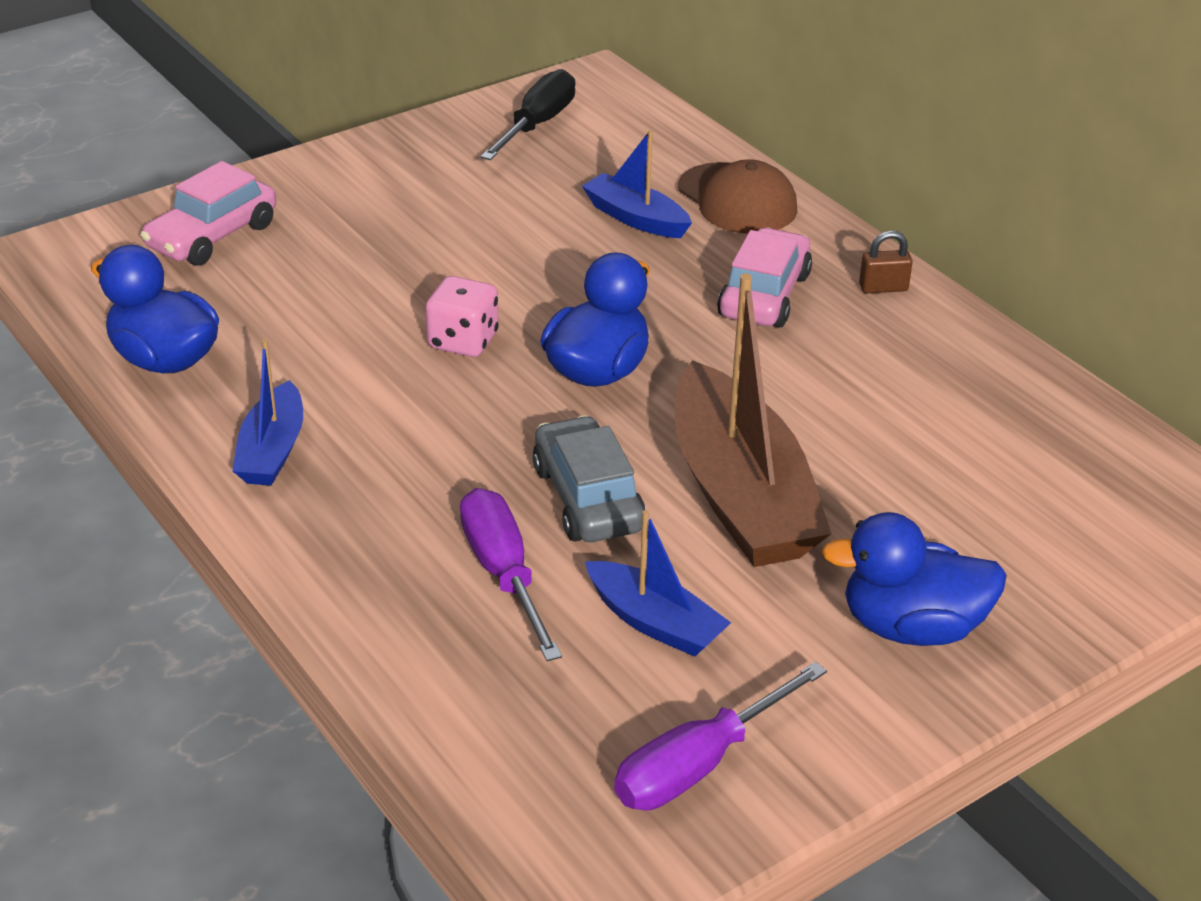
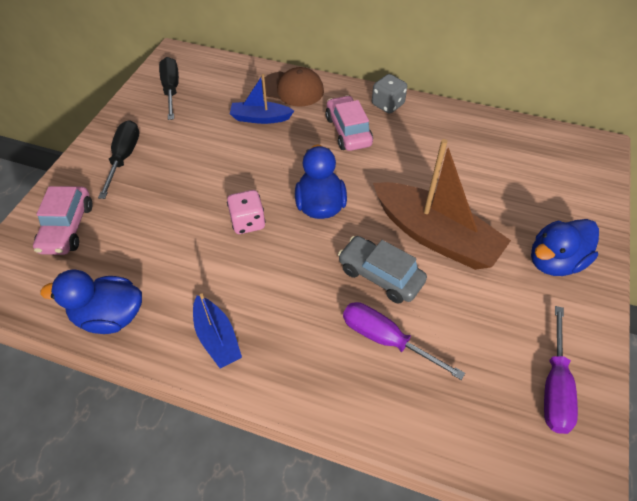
camera: 35 degrees left, 15 degrees up
blue boat [585,510,731,657] -> none
brown padlock [859,231,913,293] -> grey dice [372,74,407,114]
none -> black screwdriver [98,120,139,199]

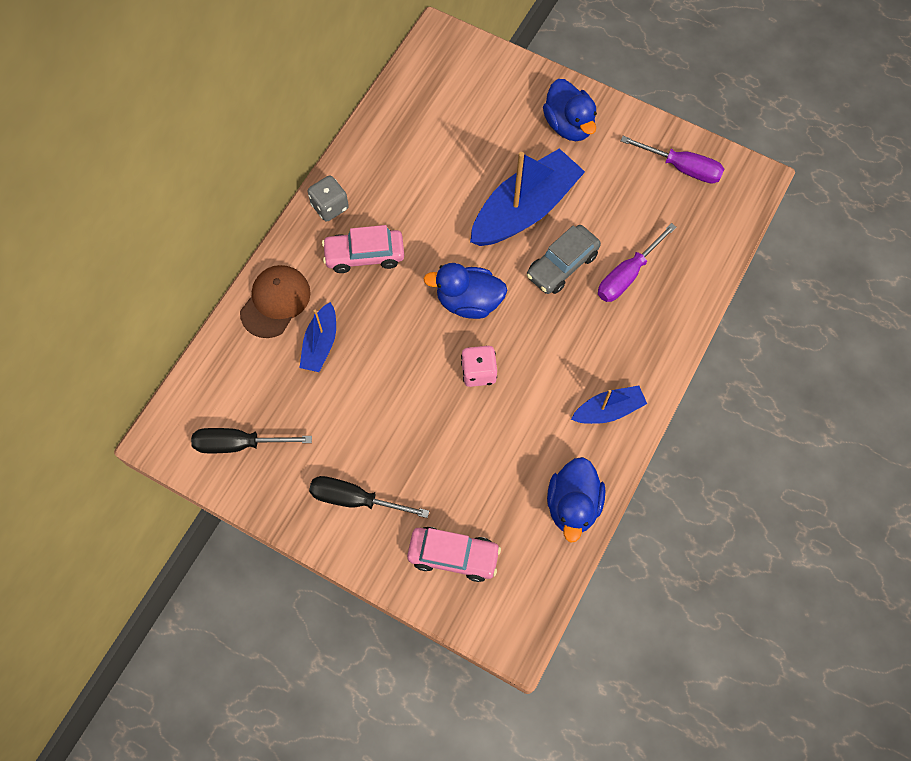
camera: 80 degrees left, 15 degrees up
brown boat [373,139,511,270] -> blue boat [470,148,585,246]

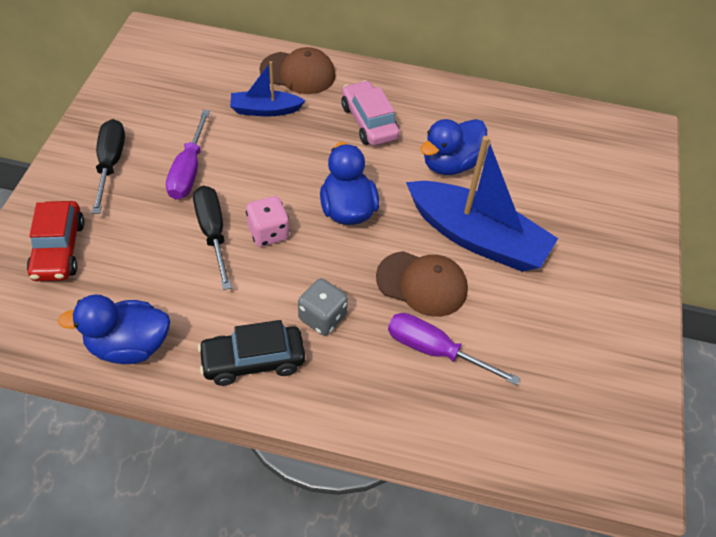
camera: 70 degrees right, 15 degrees down
black screwdriver [191,428,312,453] -> black screwdriver moved to [193,186,232,290]
grey dice [308,176,349,221] -> grey dice moved to [298,278,348,336]
pink car [407,527,501,582] -> red car [27,201,85,281]
grey car [526,225,601,294] -> brown cap [376,251,468,317]
blue duck [543,79,597,141] -> blue duck moved to [420,119,487,175]
blue boat [571,386,647,424] -> black car [198,320,305,386]
purple screwdriver [620,136,724,183] -> purple screwdriver moved to [166,110,210,200]

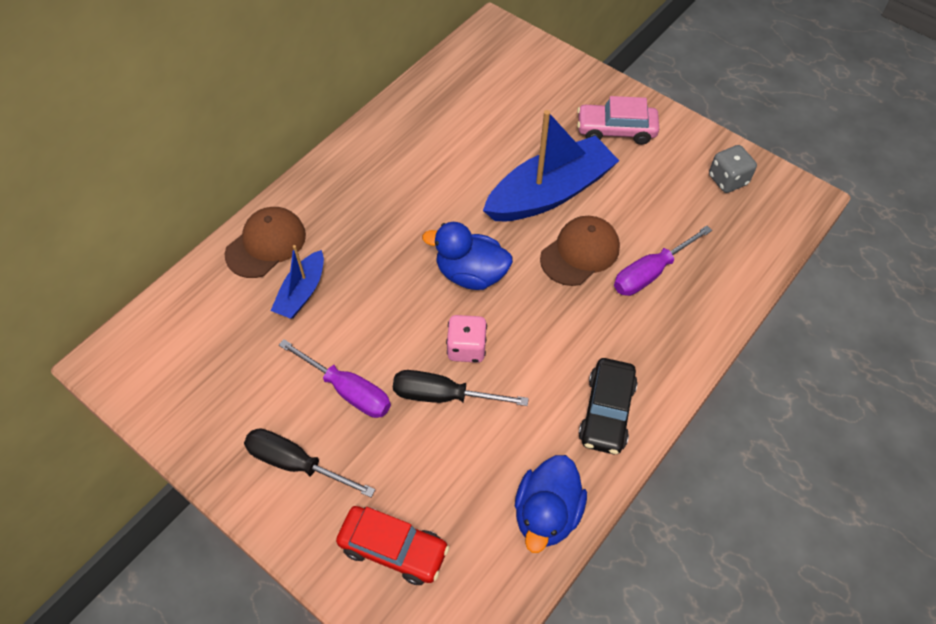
camera: 60 degrees left, 5 degrees up
grey dice [298,278,348,336] -> grey dice moved to [709,145,757,193]
pink car [341,80,400,146] -> pink car moved to [577,96,659,145]
blue duck [420,119,487,175] -> none

